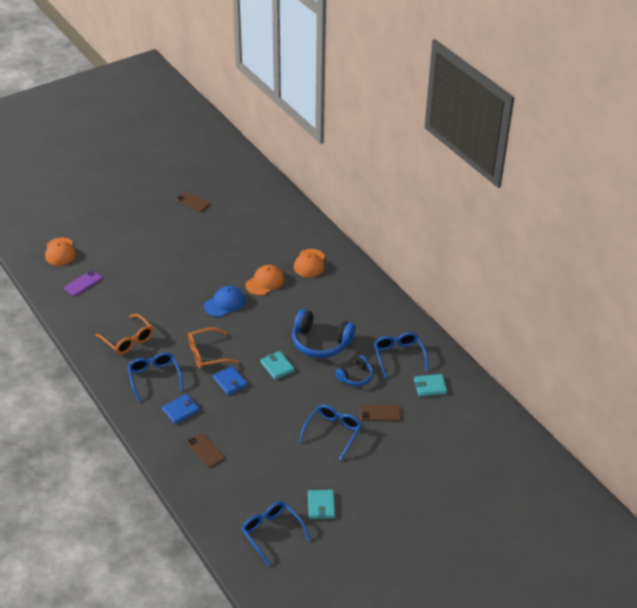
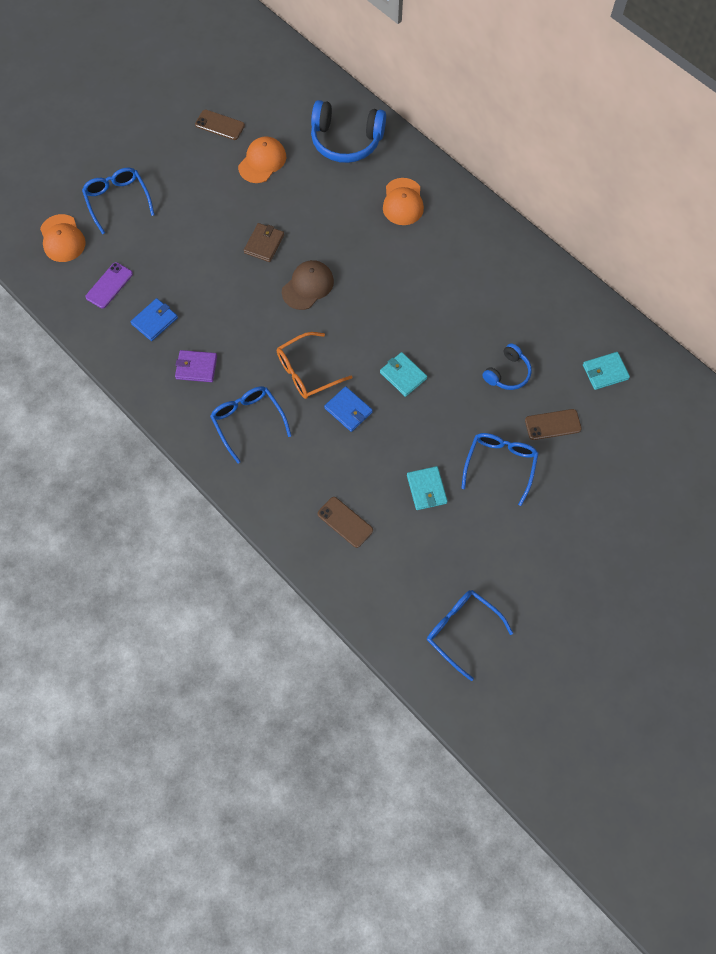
camera: 10 degrees left, 25 degrees up
orange glasses [95,314,153,354] -> purple wallet [175,350,217,382]
blue wallet [162,394,200,424] -> blue wallet moved to [130,298,178,341]
blue cap [204,286,245,317] -> brown cap [282,260,334,310]
orange cap [246,265,284,295] -> orange cap moved to [238,137,286,183]
blue headphones [292,309,356,358] -> blue headphones moved to [311,100,386,163]
turquoise wallet [308,490,335,519] -> turquoise wallet moved to [407,466,448,510]
blue glasses [374,332,428,378] -> blue glasses moved to [82,168,154,234]
none -> brown wallet [244,223,284,262]

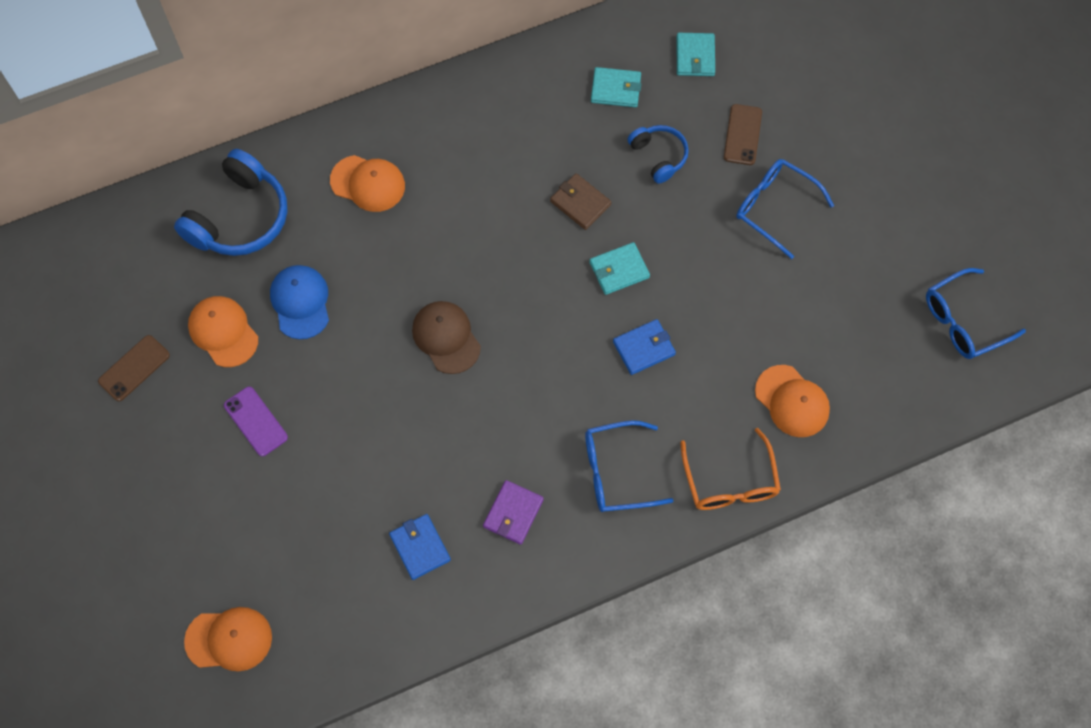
camera: 70 degrees left, 0 degrees up
blue glasses [82,168,154,234] -> none
purple phone [86,262,133,308] -> purple phone moved to [224,387,288,456]
brown wallet [244,223,284,262] -> brown wallet moved to [550,173,611,230]
orange glasses [277,332,352,399] -> orange glasses moved to [680,428,781,510]
brown phone [318,497,373,548] -> orange cap [755,365,830,437]
turquoise wallet [407,466,448,510] -> turquoise wallet moved to [591,67,641,107]
none -> blue cap [270,265,329,339]

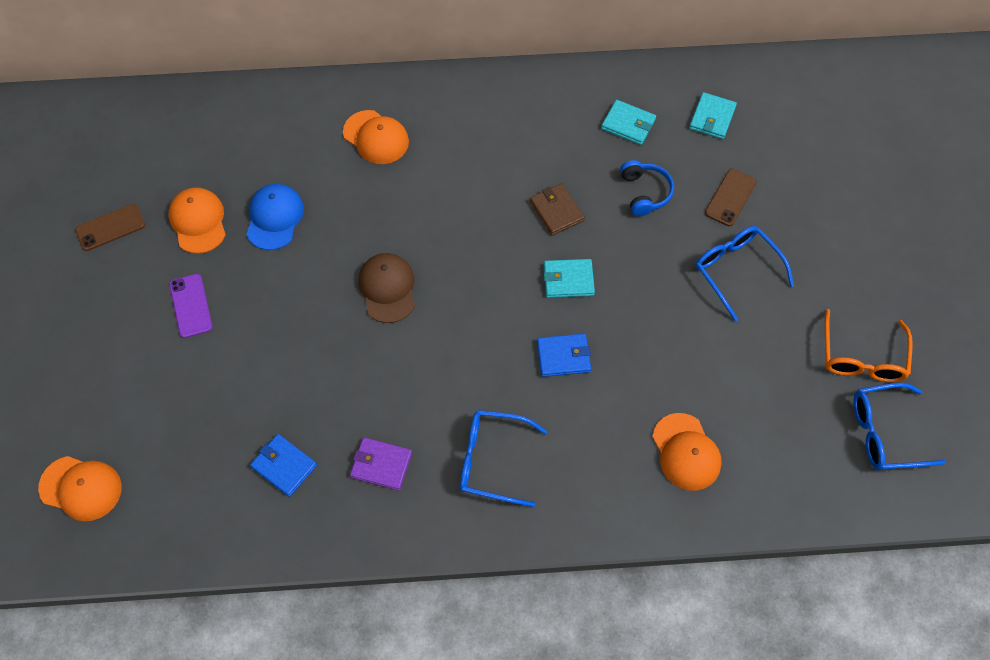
camera: 20 degrees right, 5 degrees down
blue headphones [174,149,287,256] -> none
blue wallet [389,514,451,580] -> blue wallet turned 45 degrees counterclockwise [250,434,317,497]
purple wallet [483,480,544,545] -> purple wallet turned 60 degrees clockwise [350,437,412,491]
orange glasses [680,428,781,510] -> orange glasses moved to [825,309,913,382]

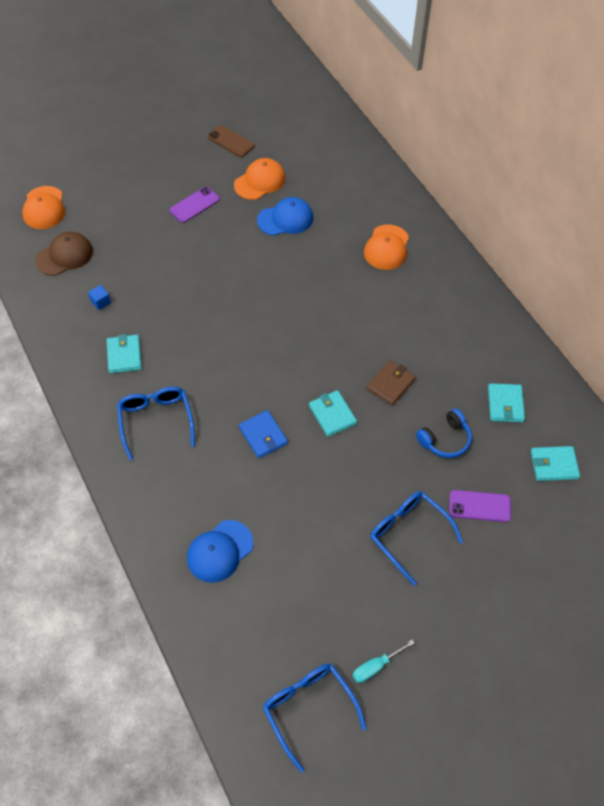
camera: 65 degrees right, 5 degrees down
blue wallet [250,434,317,497] -> blue cube [88,285,111,310]
purple wallet [350,437,412,491] -> turquoise wallet [107,334,142,373]
brown cap [358,253,415,323] -> brown cap moved to [35,232,93,276]
orange cap [652,413,722,491] -> blue cap [187,520,253,583]
blue glasses [695,226,794,321] -> blue glasses turned 75 degrees counterclockwise [370,491,463,586]
brown phone [705,169,757,226] -> purple phone [449,490,511,522]
orange glasses [825,309,913,382] -> turquoise screwdriver [352,640,415,683]

